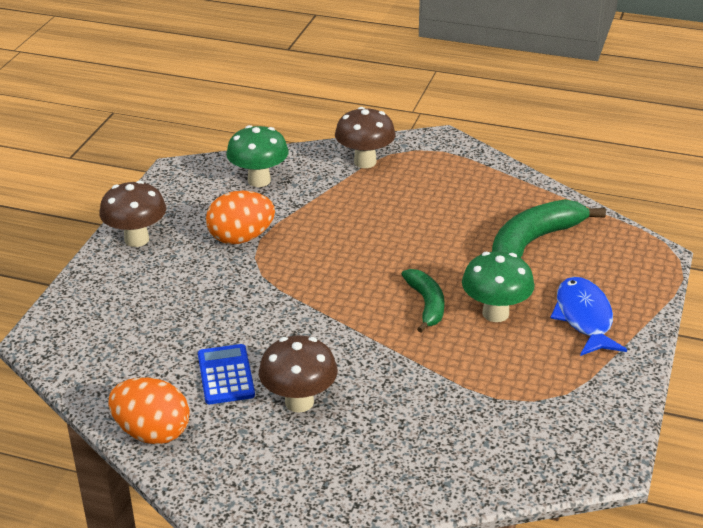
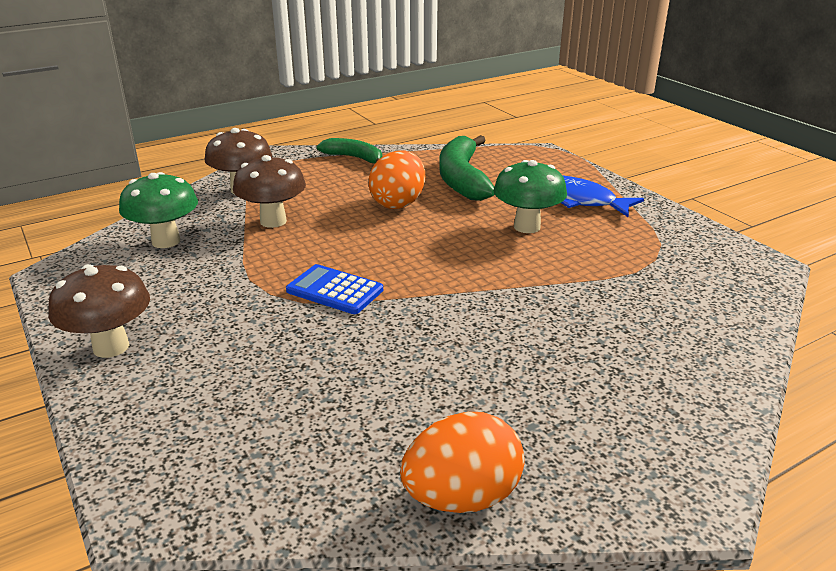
camera: 50 degrees left, 5 degrees down
blue calculator [198,344,255,404] -> blue calculator moved to [286,264,383,314]
orange egg [206,191,275,244] -> orange egg moved to [368,150,425,209]
brown mushroom [259,335,338,413] -> brown mushroom moved to [233,155,306,228]
green banana [401,269,444,333] -> green banana moved to [317,138,382,163]

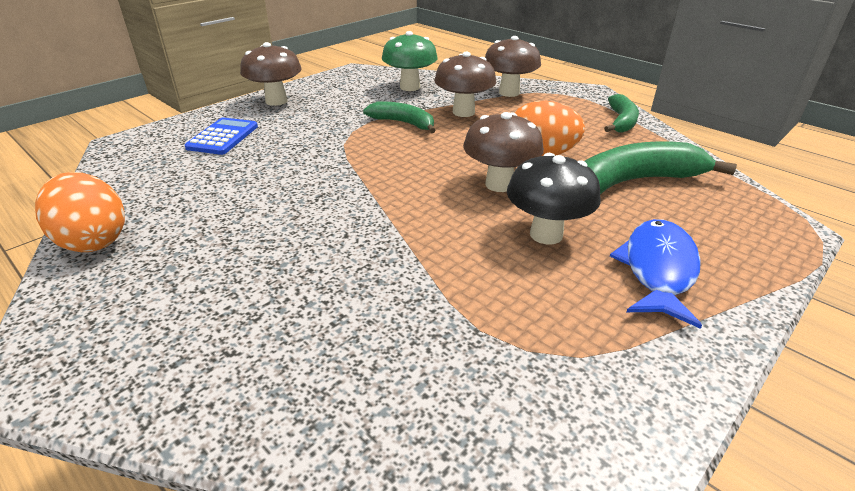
camera: 75 degrees right, 5 degrees up
blue calculator [286,264,383,314] -> blue calculator moved to [185,118,258,155]
green mushroom [493,160,567,233] -> black mushroom [507,153,601,245]
none -> green banana [363,101,436,133]
none -> brown mushroom [463,112,544,192]

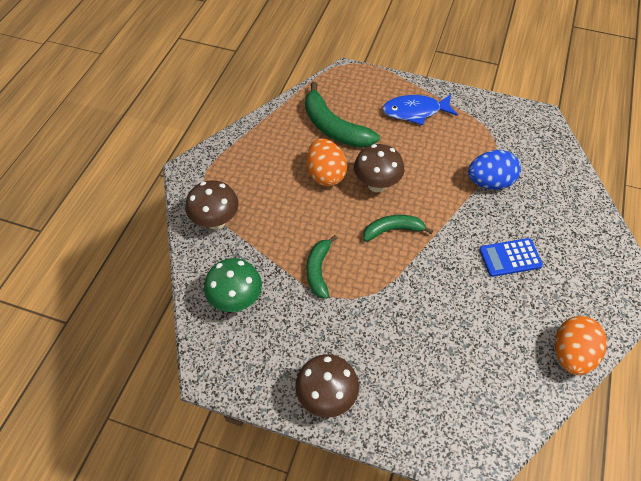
camera: 115 degrees left, 20 degrees up
blue calculator [185,118,258,155] -> blue calculator moved to [479,238,543,277]
brown mushroom [434,52,496,117] -> none
black mushroom [507,153,601,245] -> none
green banana [604,94,639,133] -> green banana moved to [363,215,433,242]
none -> blue egg [468,150,521,190]

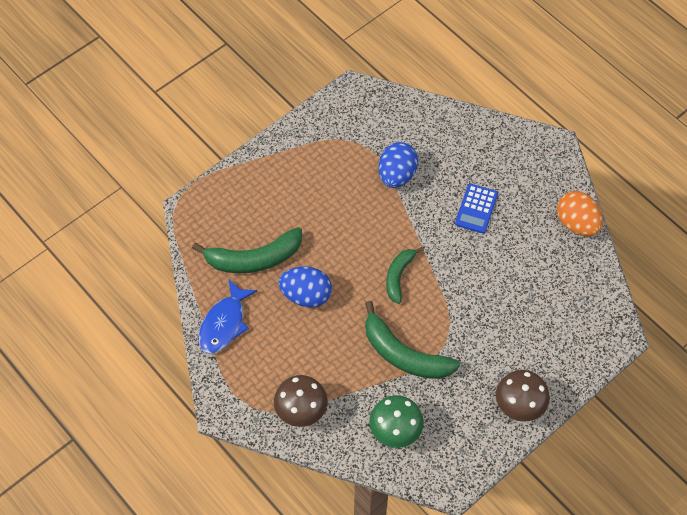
camera: 60 degrees left, 5 degrees up
orange egg [307,138,347,187] -> blue egg [279,266,332,308]
green banana [307,235,337,299] -> green banana [365,301,460,379], size x1.65
brown mushroom [354,144,404,192] -> none
blue fish [382,94,458,125] -> blue fish moved to [199,280,258,354]

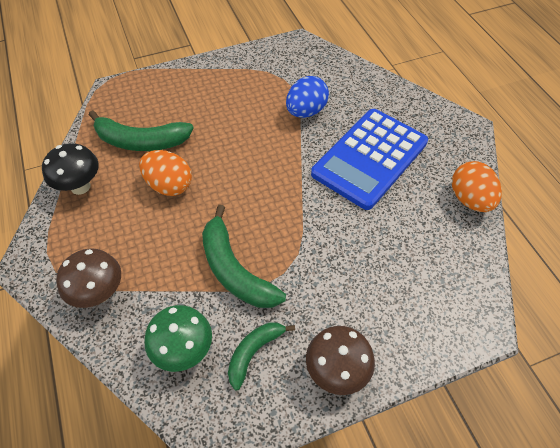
camera: 20 degrees right, 5 degrees down
blue fish [199,280,258,354] -> black mushroom [42,143,99,195]
blue egg [279,266,332,308] -> orange egg [139,150,192,196]
green banana [386,247,424,304] -> green banana moved to [228,323,295,391]
blue calculator [455,184,498,233] -> blue calculator [311,109,428,210], size x2.17

